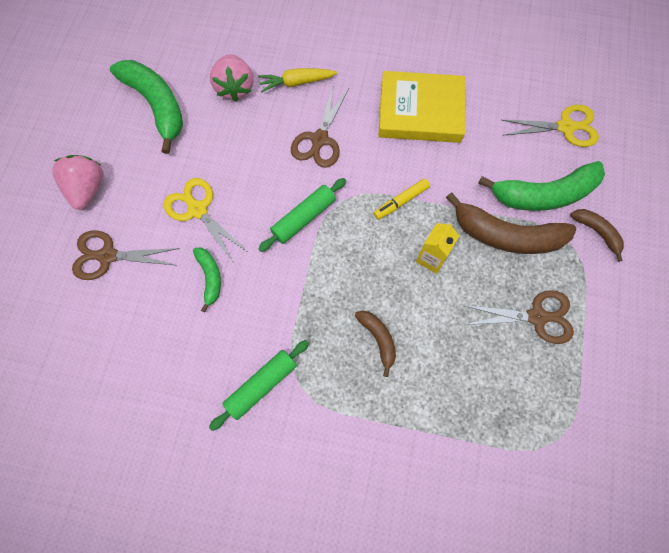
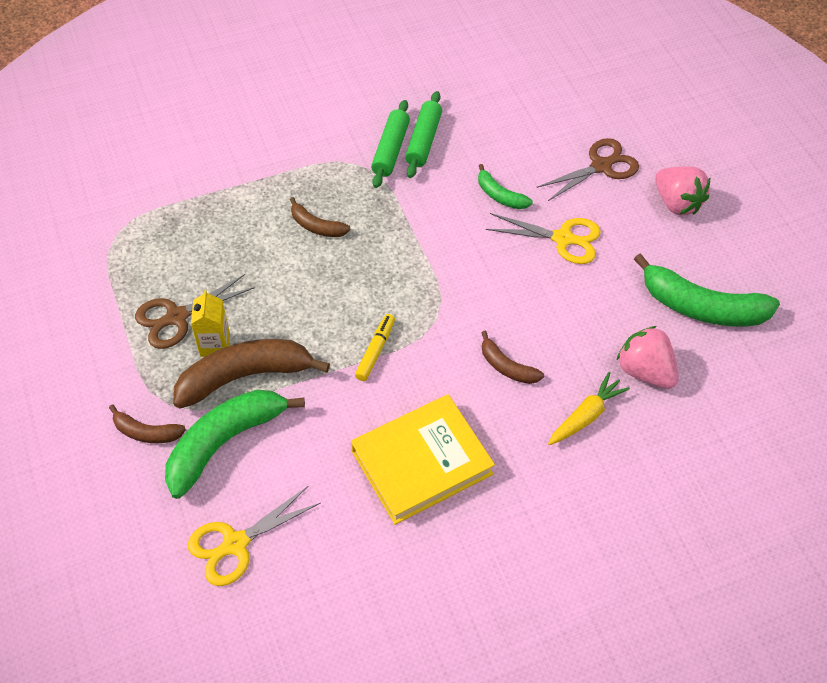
camera: 145 degrees right, 15 degrees down
green rolling pin [258,178,346,252] -> green rolling pin moved to [405,91,442,178]
brown scissors [291,87,349,168] -> brown banana [481,330,544,384]
yellow carton [416,223,459,274] -> yellow carton moved to [191,290,230,357]

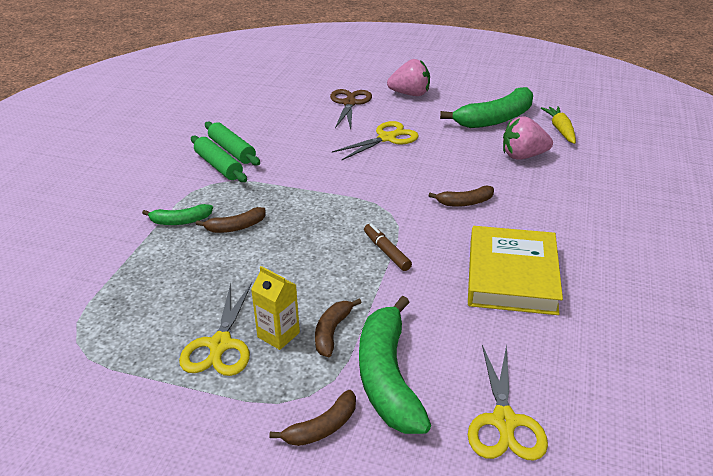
camera: 50 degrees left, 20 degrees down
brown scissors [135,274,255,349] -> yellow scissors [179,283,252,376]
brown banana [173,339,330,409] -> brown banana [315,298,362,357], size x0.51
yellow marker [355,314,395,381] -> brown marker [364,223,412,271]
green banana [478,164,533,209] -> green banana moved to [142,204,213,225]
yellow carrot [548,372,630,445] -> yellow carrot moved to [541,106,576,144]

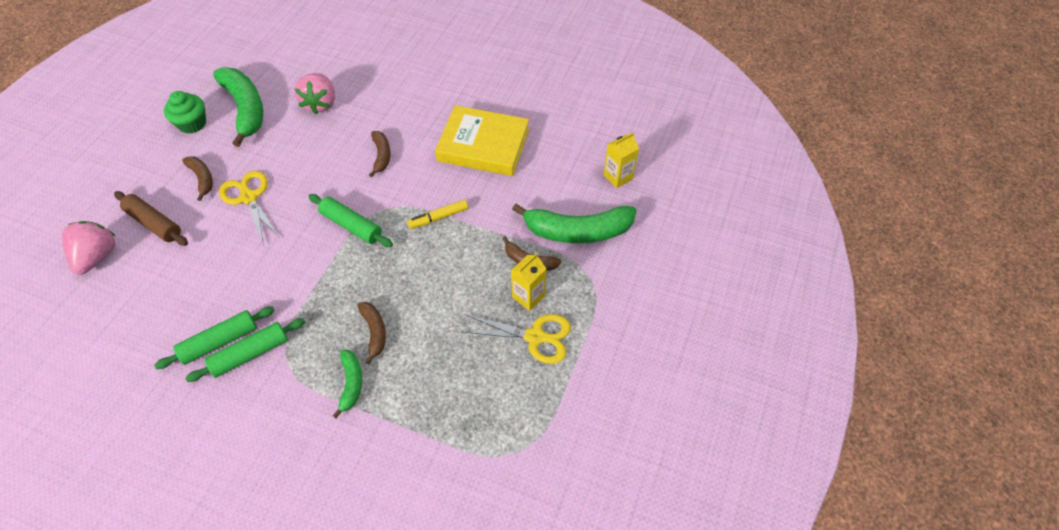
camera: 85 degrees left, 20 degrees up
brown banana [269,390,356,446] -> brown banana moved to [182,156,213,201]
brown scissors [330,89,372,129] -> brown rolling pin [114,191,188,246]
brown marker [364,223,412,271] -> yellow marker [407,199,468,229]
pink strawberry [387,59,430,96] -> pink strawberry moved to [62,221,116,275]
yellow scissors [468,344,548,461] -> yellow carton [604,132,639,188]
yellow carrot [541,106,576,144] -> none
none -> green cupcake [164,91,206,134]
none -> green rolling pin [308,194,393,247]

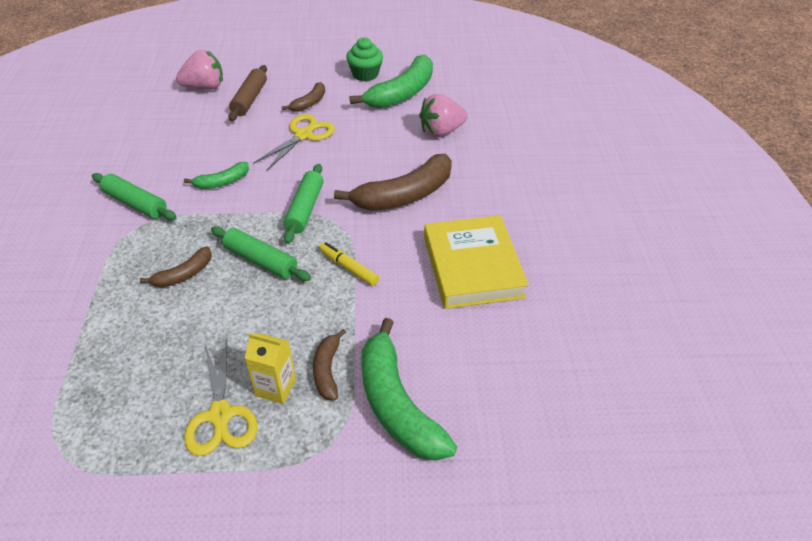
camera: 65 degrees right, 10 degrees down
green rolling pin [154,306,275,369] -> green rolling pin moved to [211,226,311,281]
green banana [332,350,362,418] -> green banana moved to [184,162,249,189]
brown banana [369,131,391,177] -> brown banana [334,154,452,211], size x1.95
yellow carton [604,132,639,188] -> none

